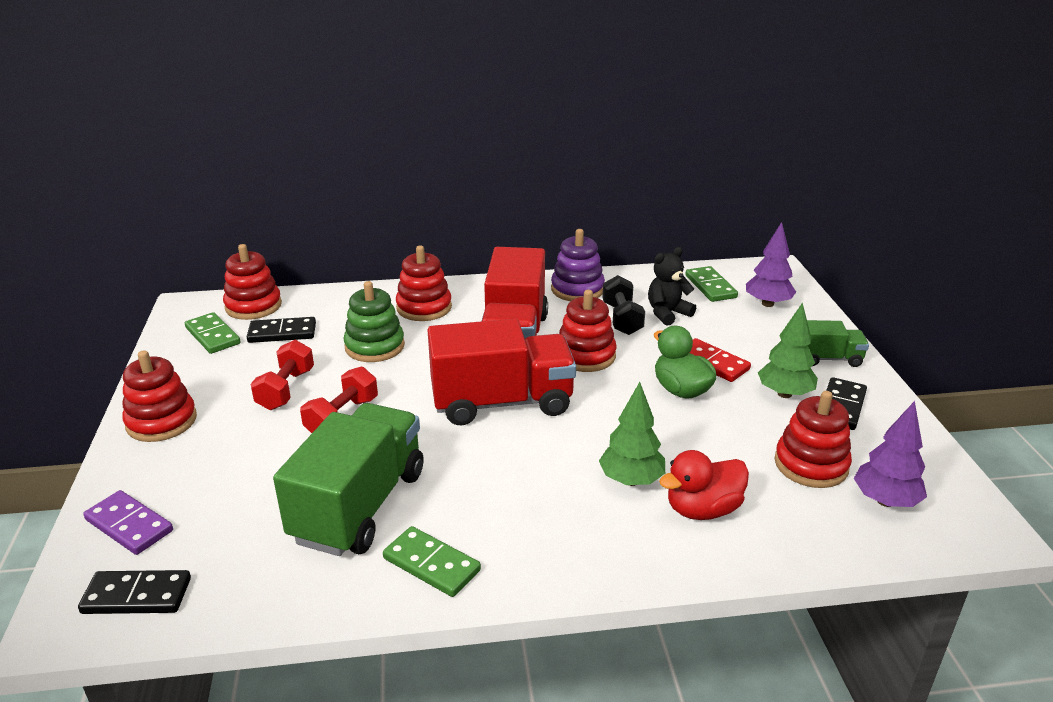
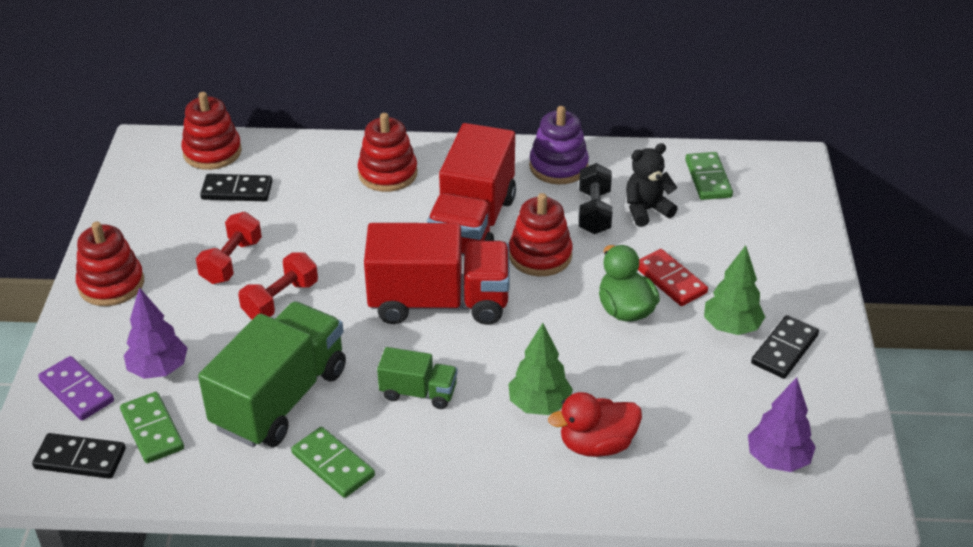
camera: 10 degrees right, 10 degrees up
green domino [185,312,241,354] -> green domino moved to [120,392,184,463]
green stacking toy [344,281,405,362] -> none
purple tree [746,222,796,307] -> purple tree moved to [124,287,188,379]
red stacking toy [774,391,852,488] -> none
green truck [807,320,869,367] -> green truck moved to [377,347,457,409]

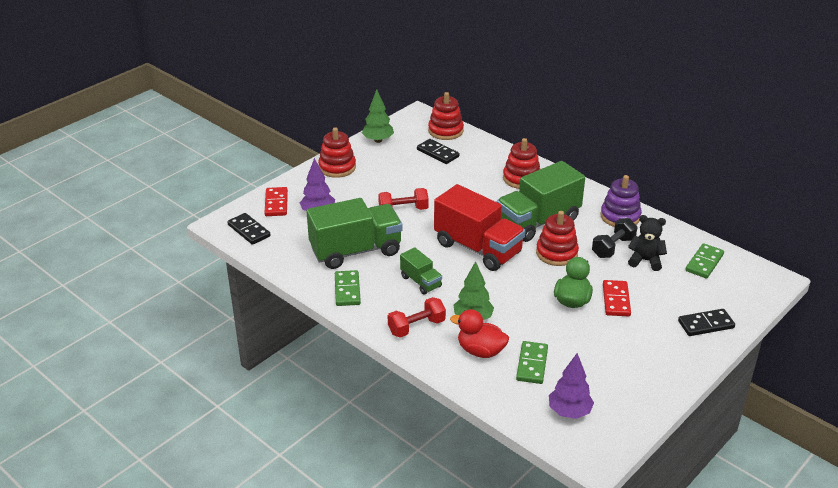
camera: 40 degrees right, 5 degrees down
purple domino [38,356,114,421] -> red domino [265,187,288,216]
green domino [120,392,184,463] -> green domino moved to [516,341,548,384]
red dumbbell [196,212,262,284] -> red dumbbell moved to [388,297,446,338]
red truck [427,123,516,255] -> green truck [497,161,585,242]
green tree [704,245,765,335] -> green tree moved to [362,90,394,143]
black domino [751,315,819,379] -> black domino moved to [678,309,735,336]

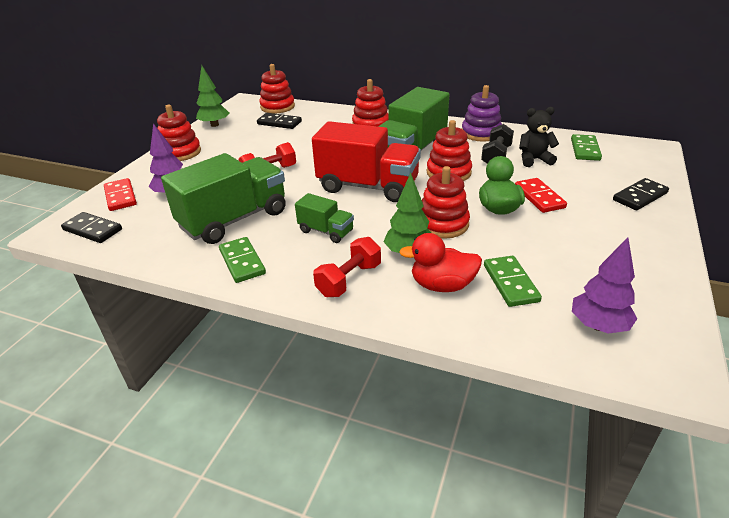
camera: 20 degrees left, 0 degrees up
none -> red stacking toy [422,166,470,239]

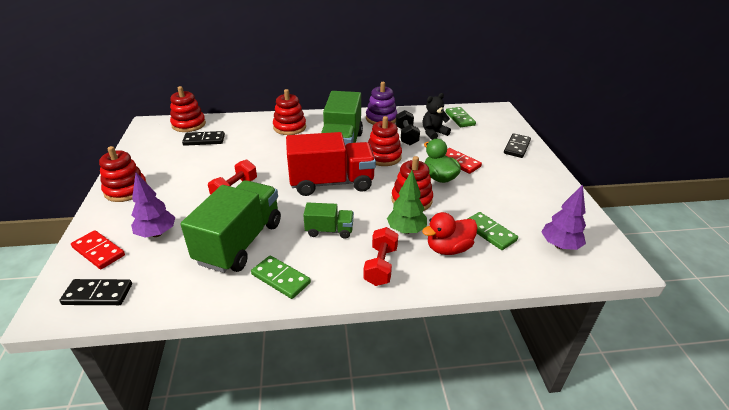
camera: 30 degrees left, 0 degrees up
green tree [196,66,229,127] -> none

